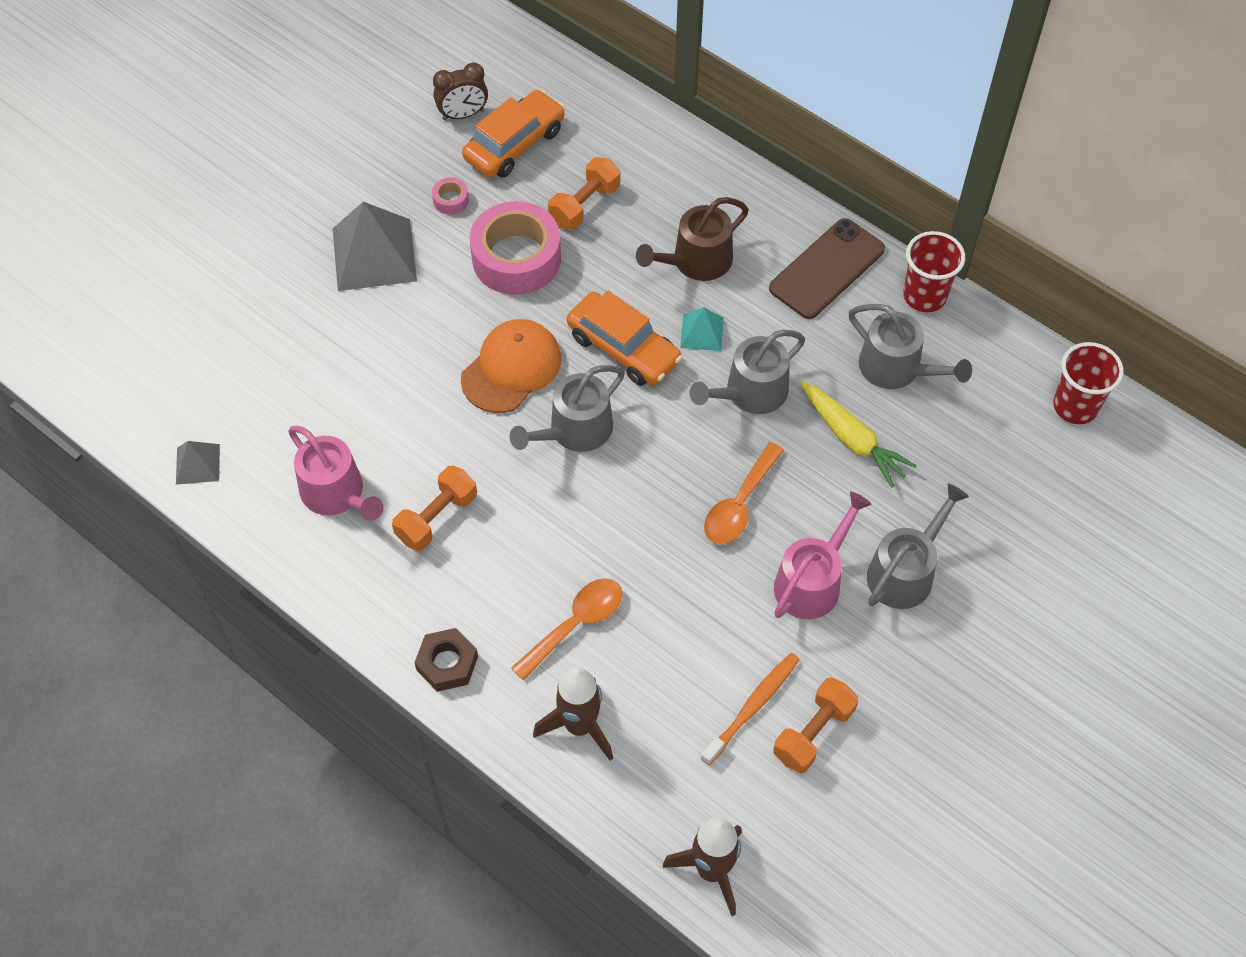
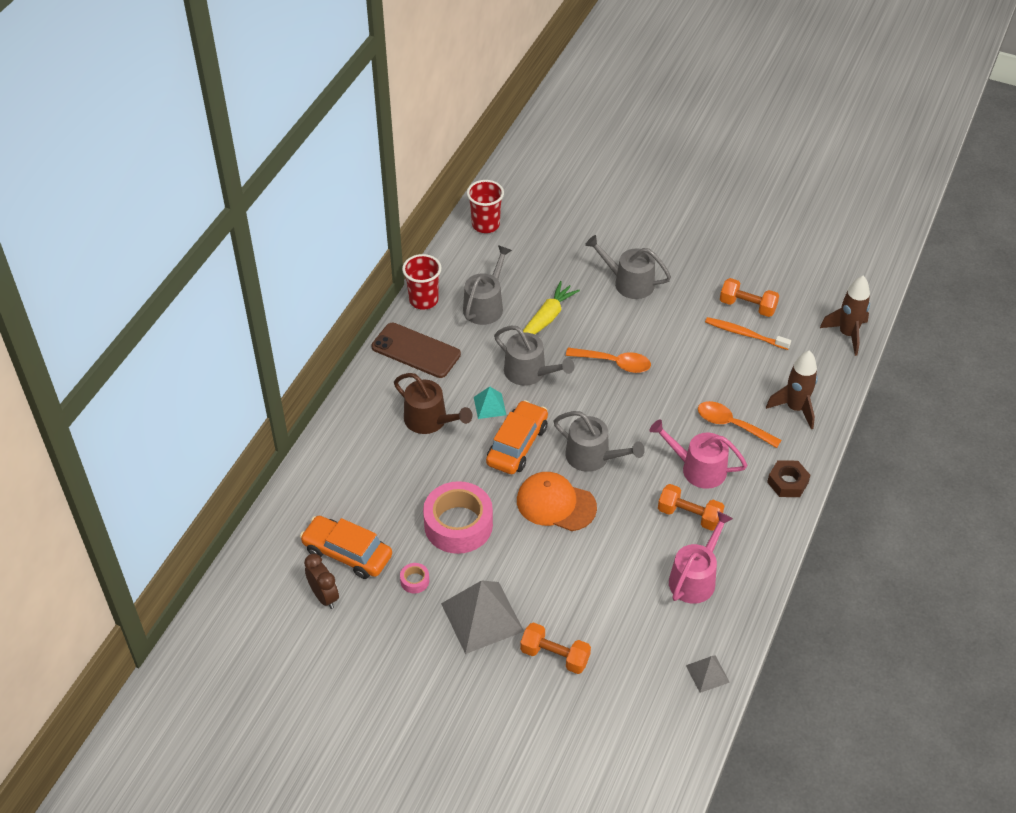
camera: 105 degrees left, 10 degrees down
orange dumbbell [548,157,620,230] -> orange dumbbell moved to [520,622,591,674]
pink watering can [774,492,872,619] -> pink watering can moved to [650,419,747,489]

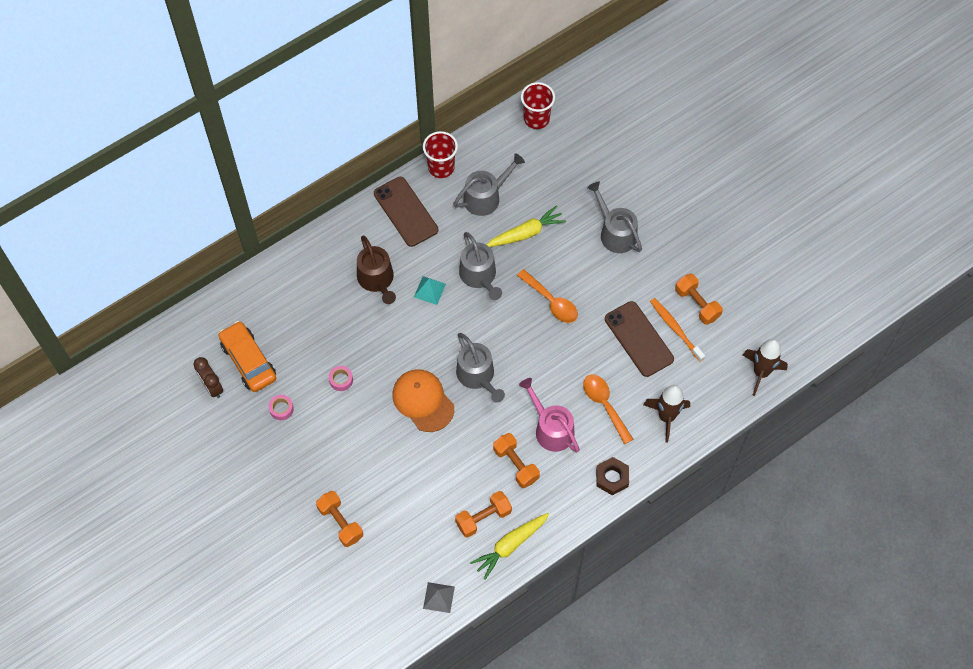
camera: 30 degrees right, 15 degrees up
brown clock [304,554,339,609] -> brown clock turned 150 degrees clockwise [193,357,223,398]
pink tape [423,481,493,554] -> pink tape [329,366,353,391], size x0.41
grey pyramid [441,580,524,654] -> none
orange car [486,400,548,474] -> none
pink watering can [669,511,733,604] -> orange dumbbell [455,491,512,538]
none -> yellow carrot [470,513,549,580]
none -> brown phone [605,301,674,377]

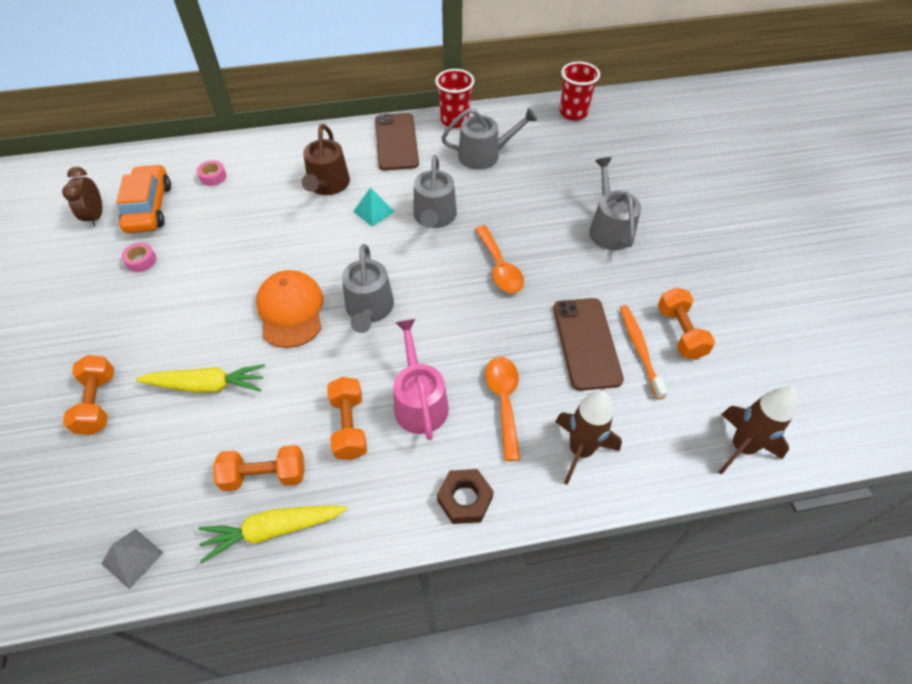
camera: 25 degrees right, 10 degrees down
pink tape [329,366,353,391] -> pink tape moved to [197,160,227,186]
yellow carrot [486,205,566,247] -> yellow carrot moved to [136,364,265,393]

